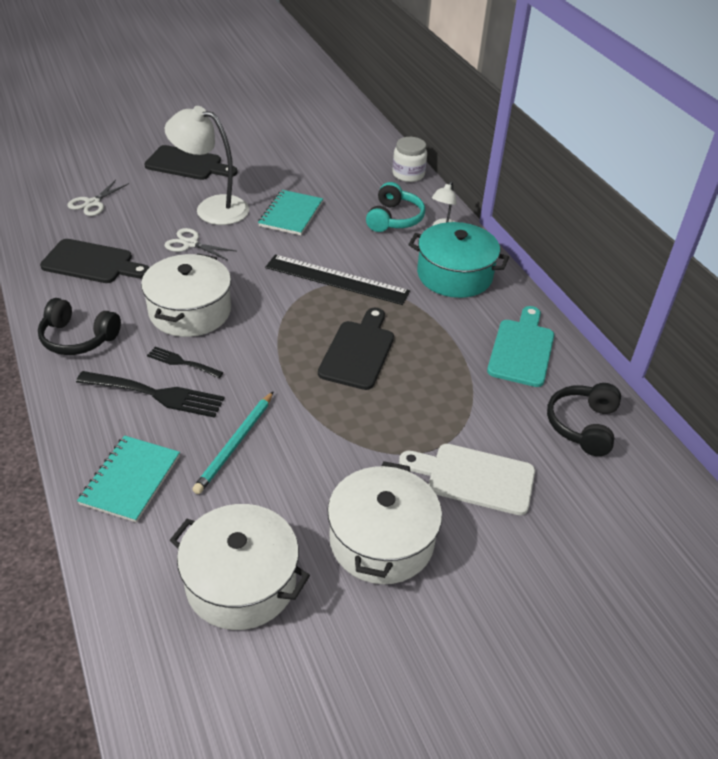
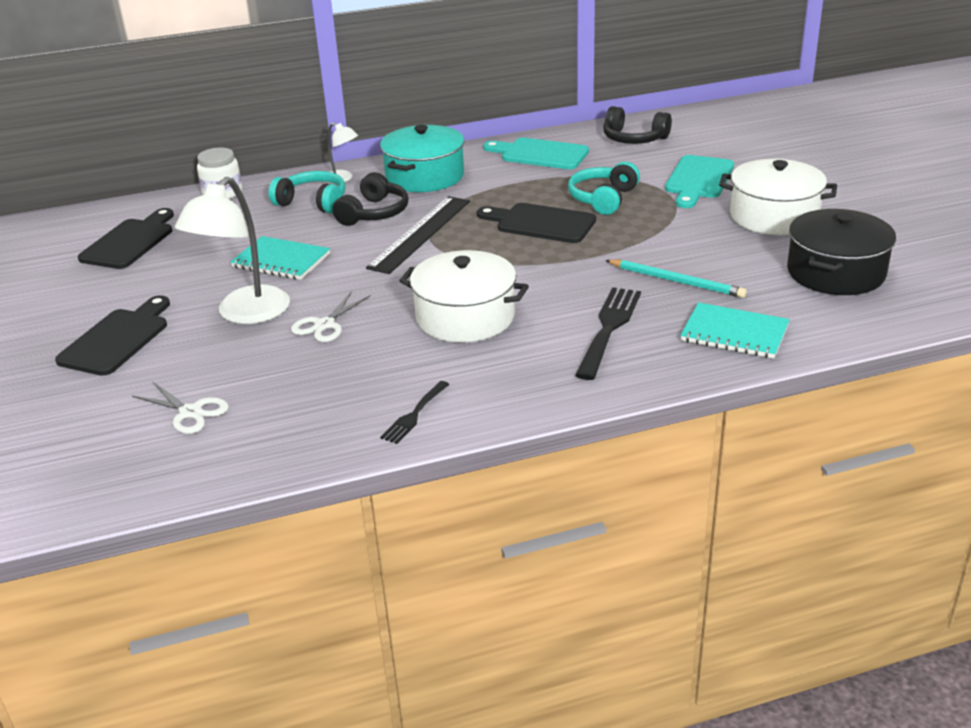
camera: 80 degrees left, 10 degrees down
black headphones [38,298,121,355] -> black headphones moved to [332,172,409,226]
black cutting board [40,239,149,283] -> black cutting board moved to [78,208,174,269]
black fork [147,347,224,378] -> black fork moved to [380,381,450,444]
white pot [170,504,310,630] -> black pot [787,209,896,295]
white cutting board [399,444,535,515] -> turquoise cutting board [665,155,734,208]
none -> turquoise headphones [568,162,640,215]

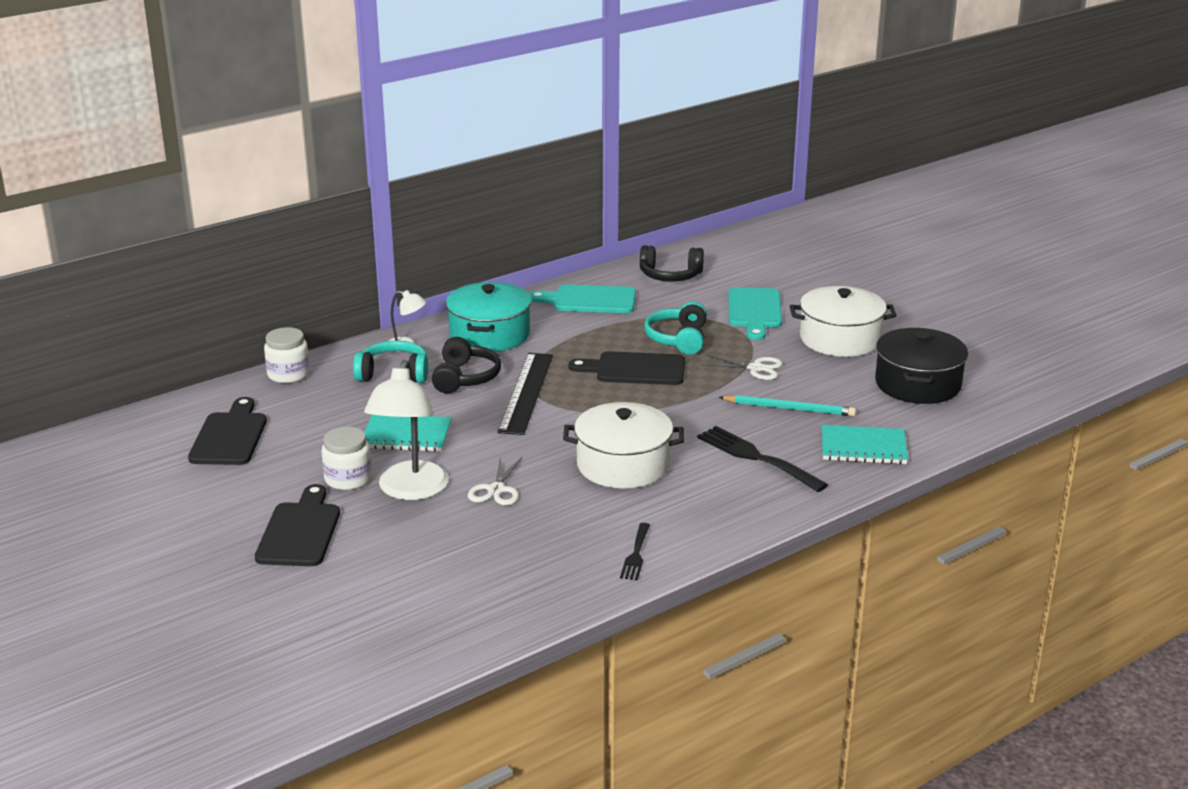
camera: 20 degrees left, 5 degrees down
white scissors [132,382,229,434] -> white scissors moved to [701,354,782,380]
black fork [575,287,641,380] -> black fork turned 45 degrees counterclockwise [697,426,828,492]
none -> white jar [321,427,372,490]

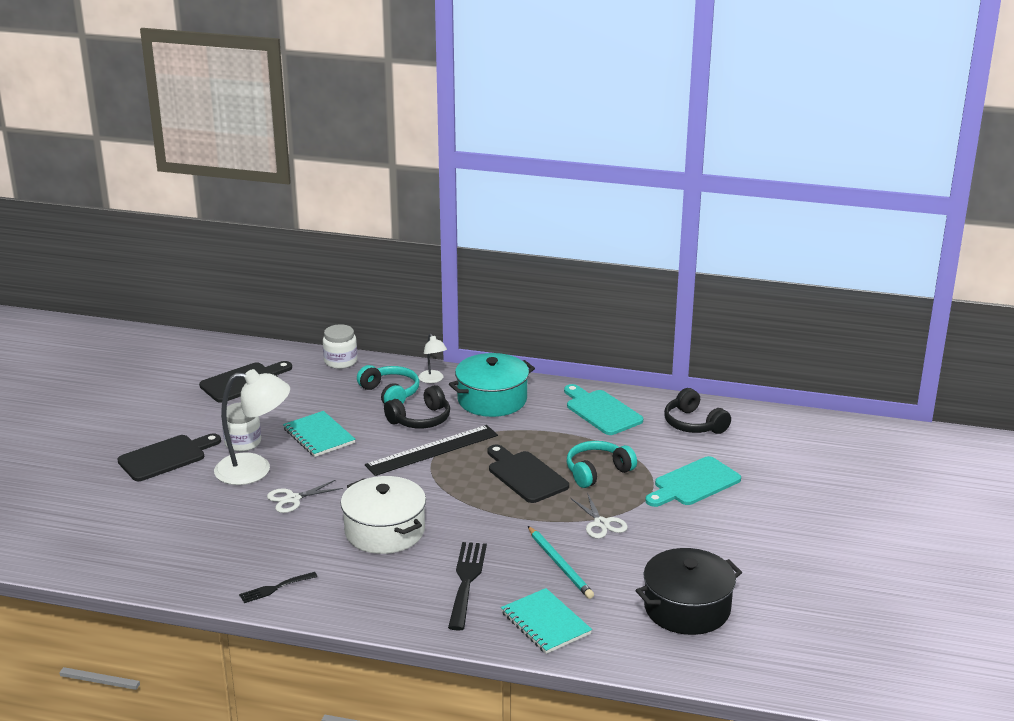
camera: 50 degrees right, 0 degrees up
white lamp [364,360,449,500] -> white lamp turned 150 degrees counterclockwise [214,369,290,485]
white pot [790,286,897,357] -> none

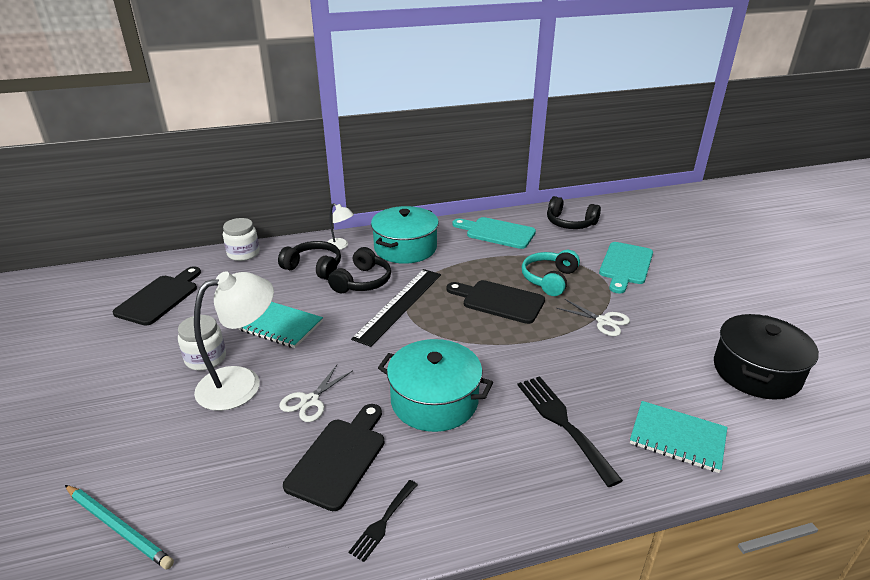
camera: 30 degrees left, 5 degrees up
black cutting board [117,433,221,481] -> black cutting board moved to [283,404,385,511]
white pot [341,476,426,554] -> turquoise pot [378,339,493,432]
turquoise headphones [357,365,420,404] -> black headphones [278,241,341,280]
turquoise pencil [528,526,594,599] -> turquoise pencil moved to [65,485,174,569]

